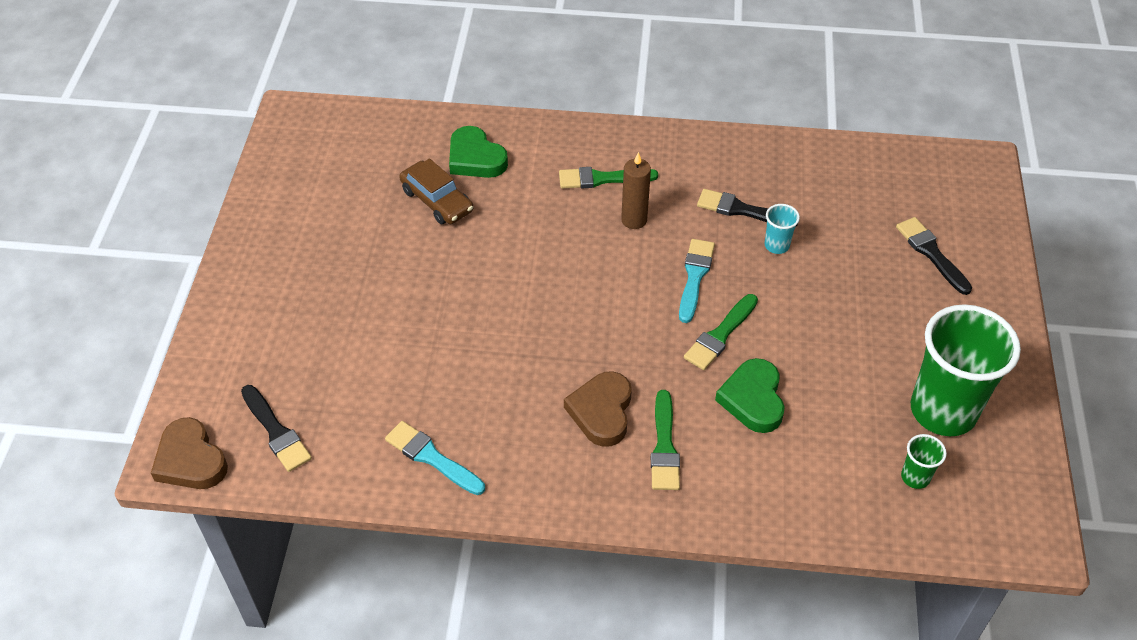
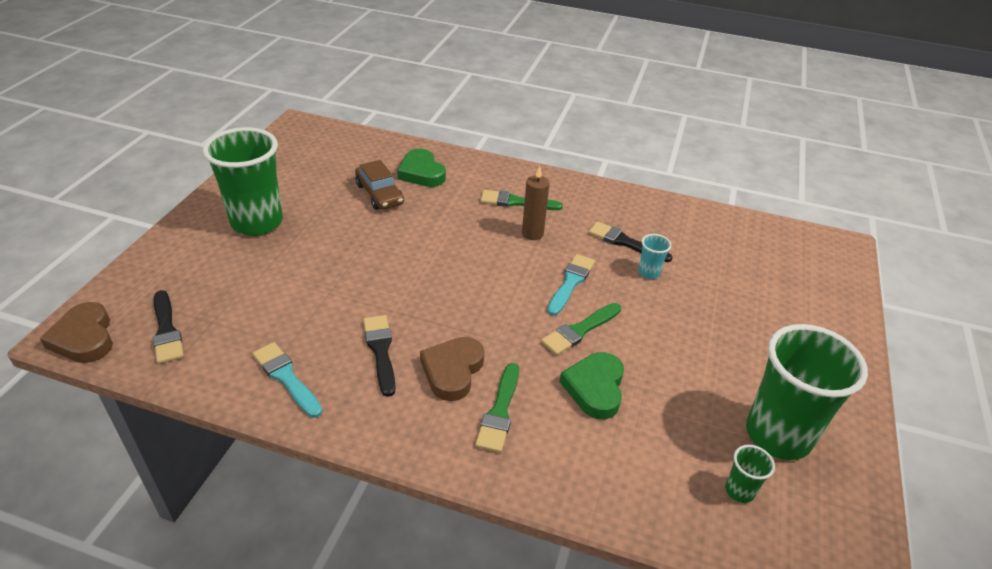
camera: 10 degrees right, 10 degrees down
black brush [896,217,972,295] -> black brush moved to [363,315,396,397]
none -> green cup [203,127,283,236]

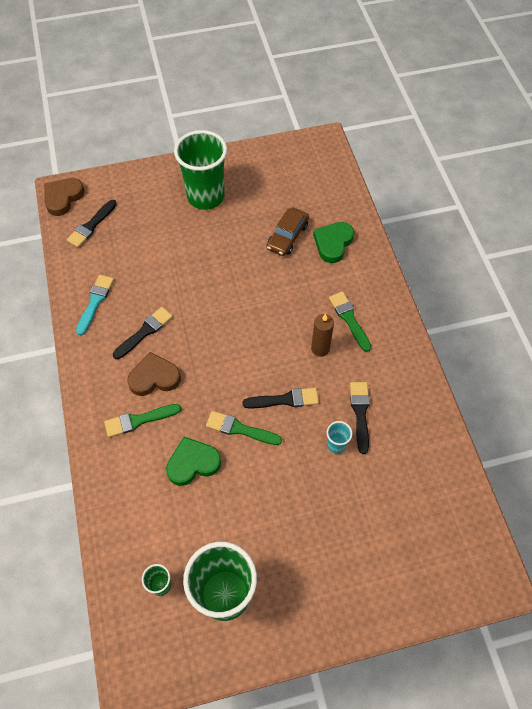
camera: 60 degrees right, 20 degrees up
turquoise brush [547,254,595,316] -> black brush [242,388,319,409]

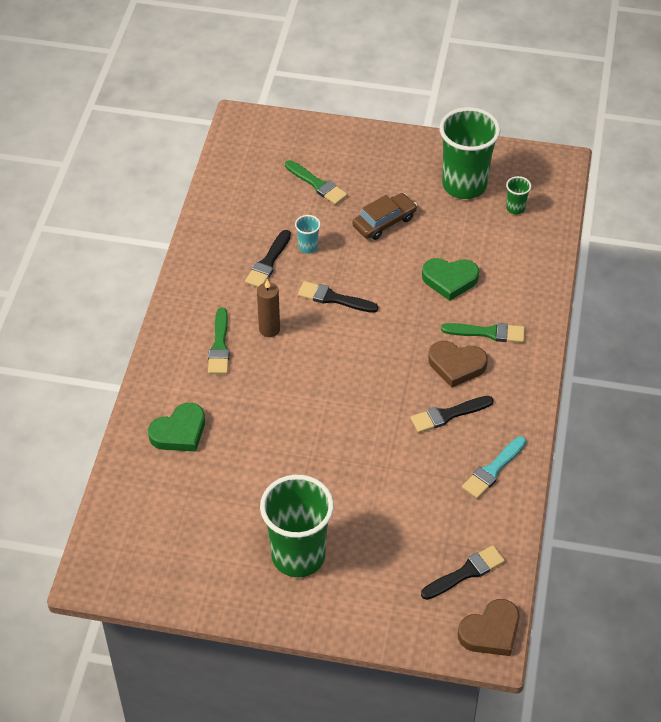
camera: 155 degrees left, 10 degrees down
green brush [206,411,282,445] -> green brush moved to [285,160,347,205]
brown car [266,207,309,256] -> brown car moved to [352,193,417,240]

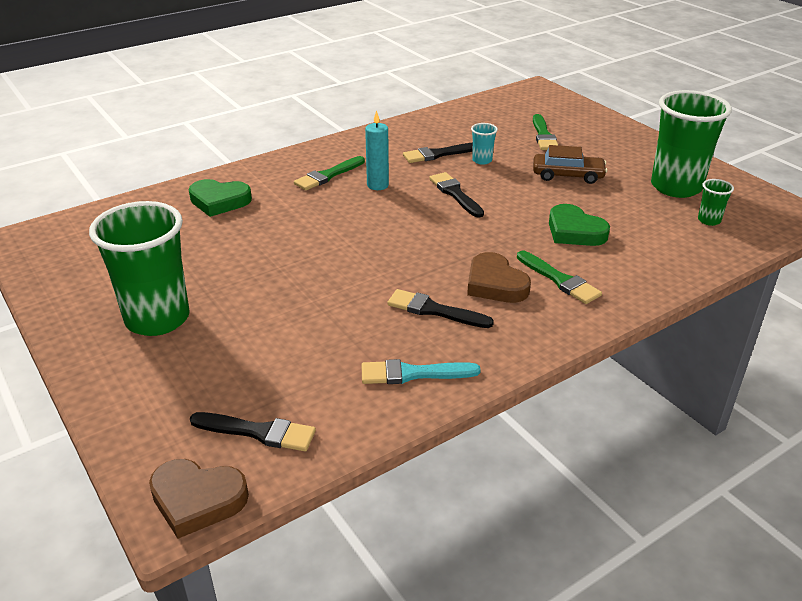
camera: 45 degrees right, 15 degrees down
brown candle [257,279,280,337] -> turquoise candle [365,110,389,190]

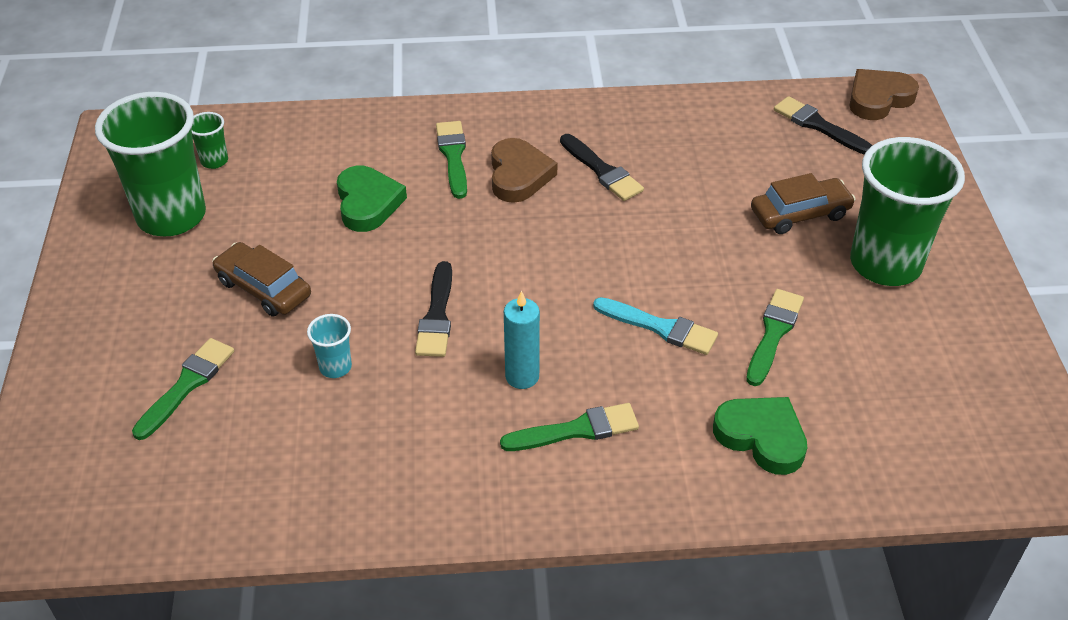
camera: 150 degrees left, 10 degrees up
brown heart [149,459,249,539] -> brown heart turned 75 degrees counterclockwise [849,69,919,120]
turquoise brush [361,359,481,384] -> turquoise brush moved to [593,297,718,355]
black brush [403,143,473,163] -> none
none -> green brush [746,289,804,386]
none -> brown car [751,173,856,234]

